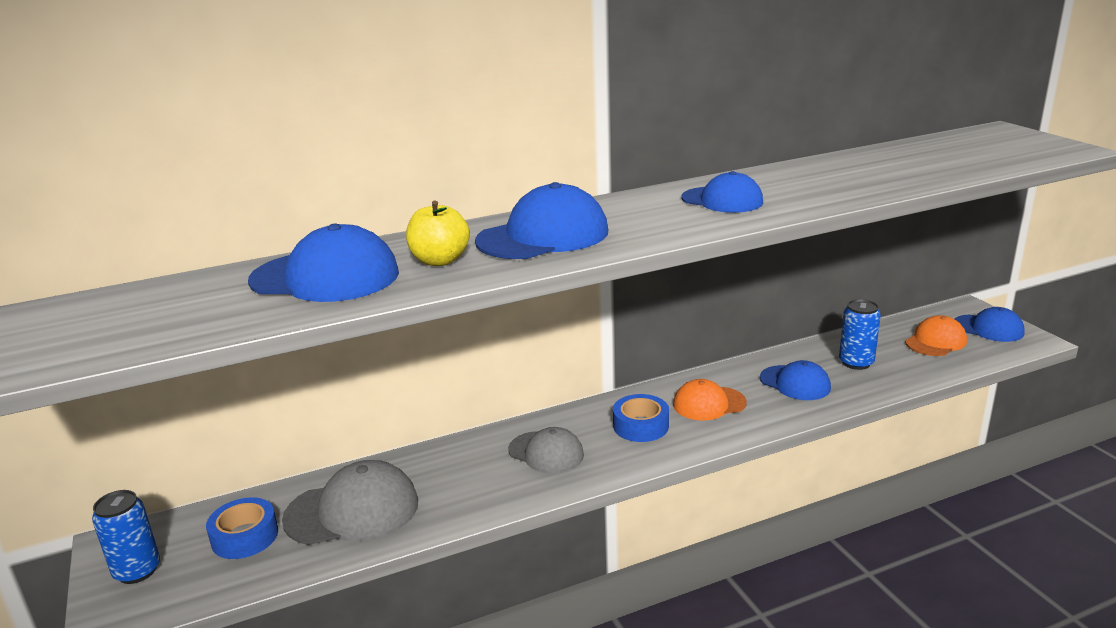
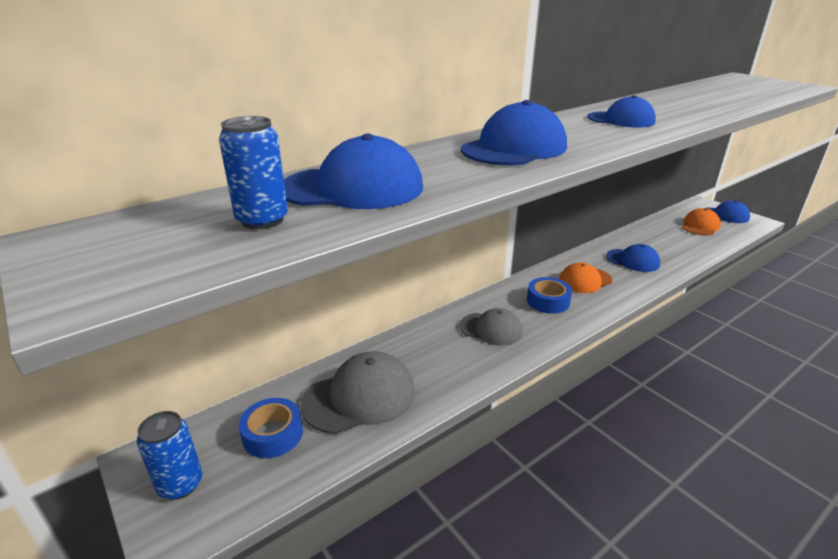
camera: 15 degrees left, 5 degrees up
yellow apple [406,201,470,266] -> none
blue can [839,299,881,370] -> blue can moved to [219,116,288,229]

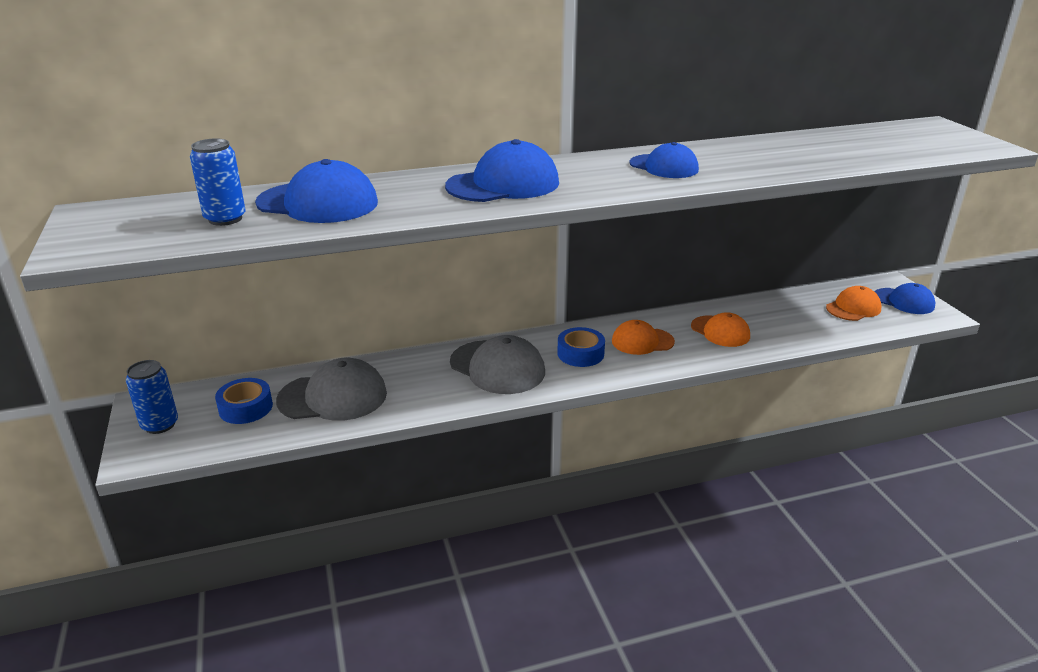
camera: 20 degrees right, 0 degrees up
grey cap [459,308,522,346] -> grey cap [450,335,545,394], size x1.55
blue cap [606,244,660,272] -> orange cap [691,312,750,347]

